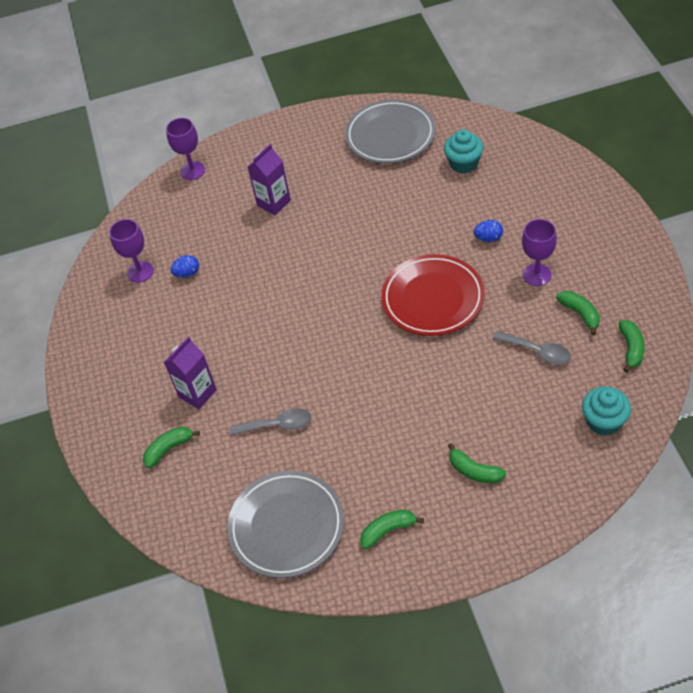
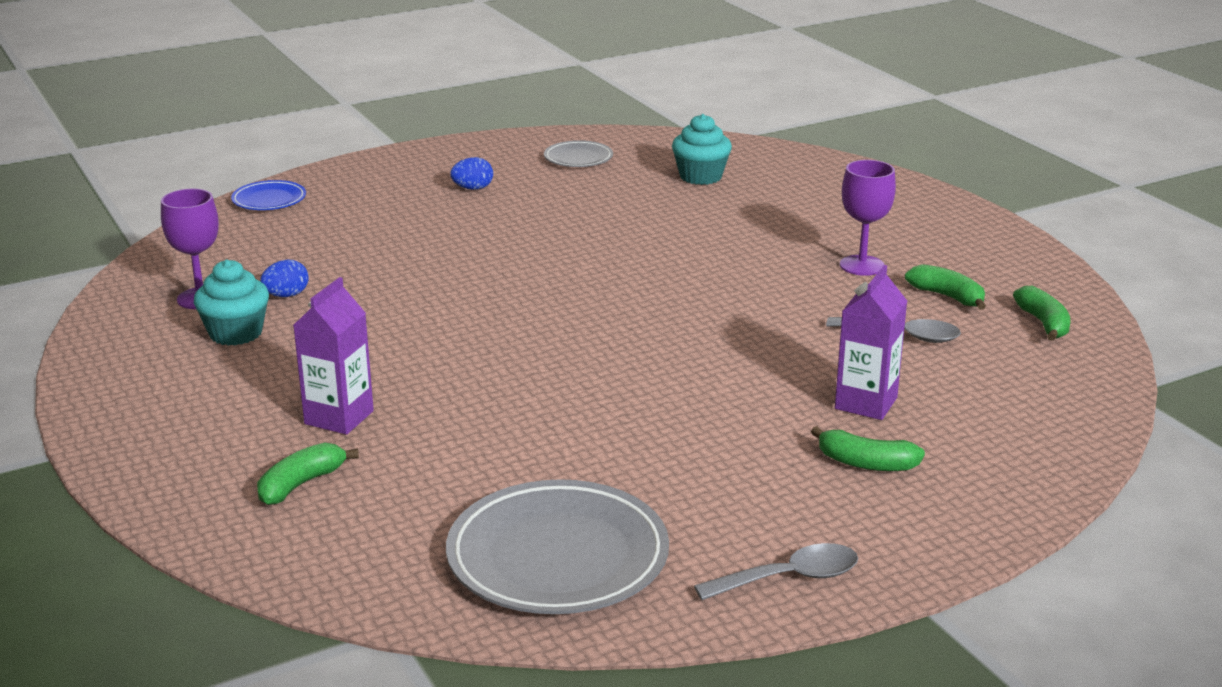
camera: 20 degrees left, 25 degrees down
purple goblet [166,118,205,180] -> blue plate [231,180,306,210]
grey spoon [230,408,311,436] -> grey spoon moved to [694,543,858,600]
purple carton [248,144,291,215] -> purple carton moved to [835,265,907,420]
grey plate [345,99,436,164] -> grey plate [544,140,613,167], size x0.50
green banana [360,510,424,549] -> none
red plate [381,254,485,336] -> none
blue egg [474,220,503,242] -> blue egg moved to [450,157,493,190]
turquoise cupcake [582,387,631,436] -> turquoise cupcake moved to [194,259,269,346]

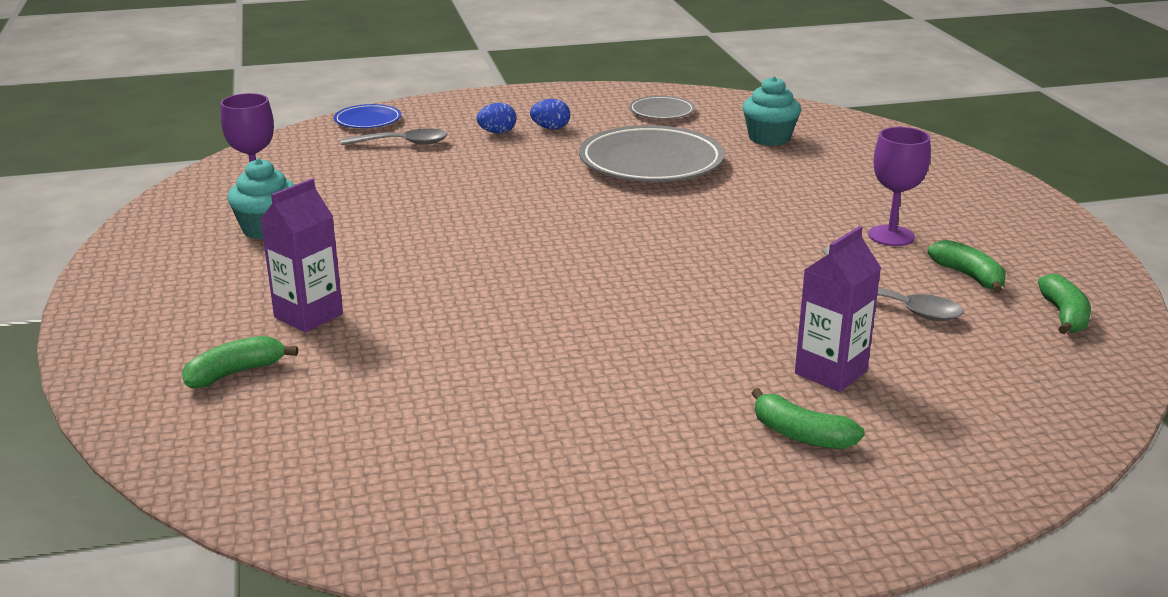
camera: 15 degrees right, 0 degrees up
blue egg [260,260,309,297] -> blue egg moved to [477,103,516,133]
grey plate [446,479,669,614] -> grey plate moved to [579,125,725,182]
grey spoon [694,543,858,600] -> grey spoon moved to [341,128,448,145]

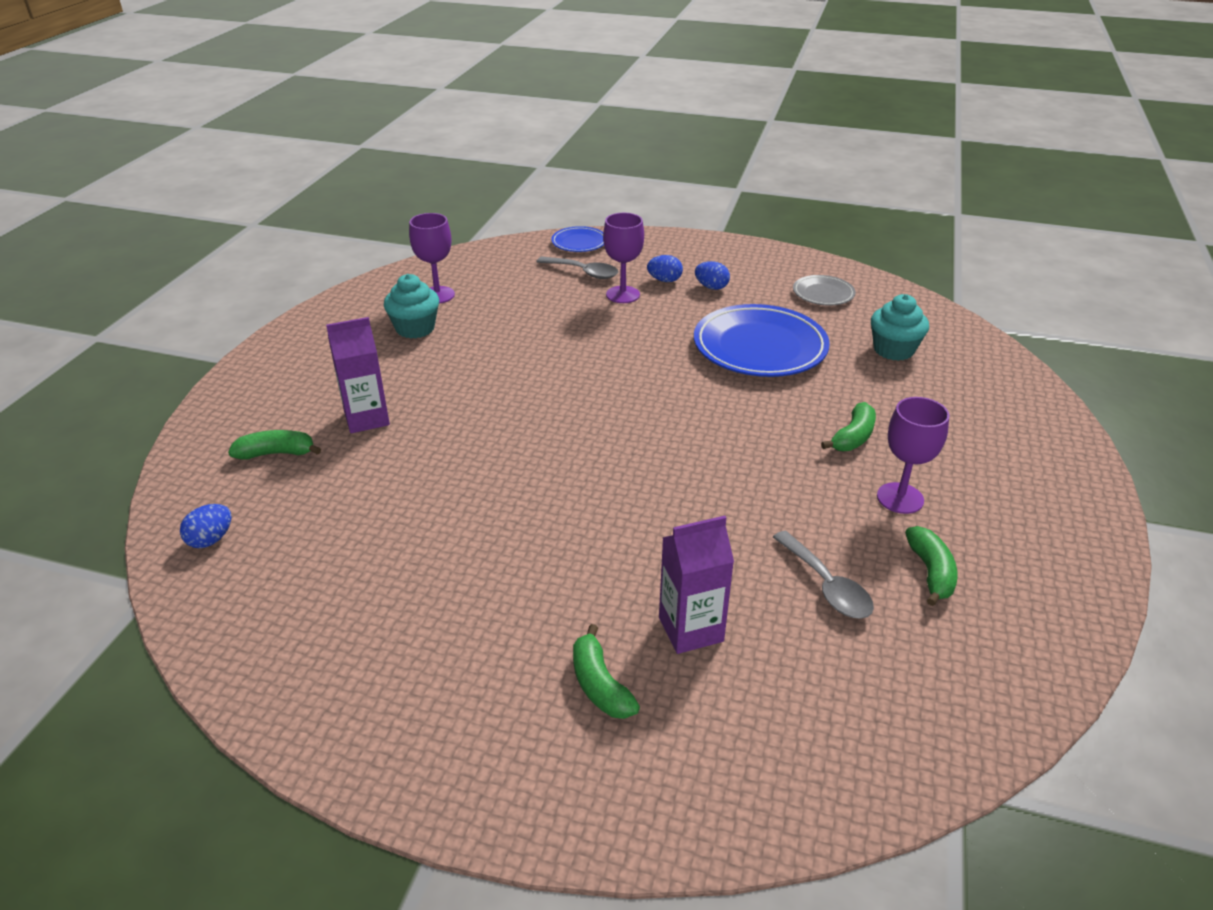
camera: 30 degrees right, 10 degrees up
grey plate [579,125,725,182] -> blue plate [694,304,830,377]
green banana [1038,274,1091,334] -> green banana moved to [821,402,876,451]
none -> blue egg [180,504,231,548]
none -> purple goblet [603,213,644,303]

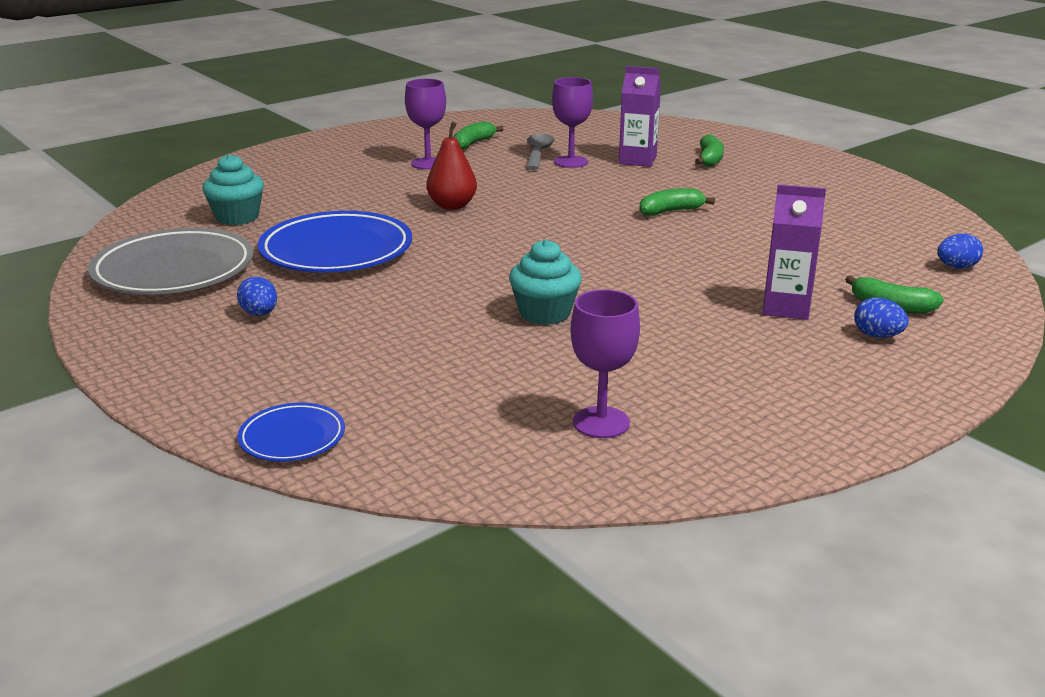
camera: 145 degrees left, 10 degrees down
turquoise cupcake [384,274,439,339] -> turquoise cupcake moved to [509,239,582,325]
grey spoon [536,257,618,279] -> none
purple goblet [603,213,644,303] -> purple goblet moved to [552,77,593,168]
blue egg [647,255,683,282] -> blue egg moved to [854,297,909,338]
grey plate [793,275,855,306] -> grey plate [88,228,254,295], size x2.00
green banana [821,402,876,451] -> green banana moved to [639,188,715,216]
none -> red pear [426,122,477,210]

